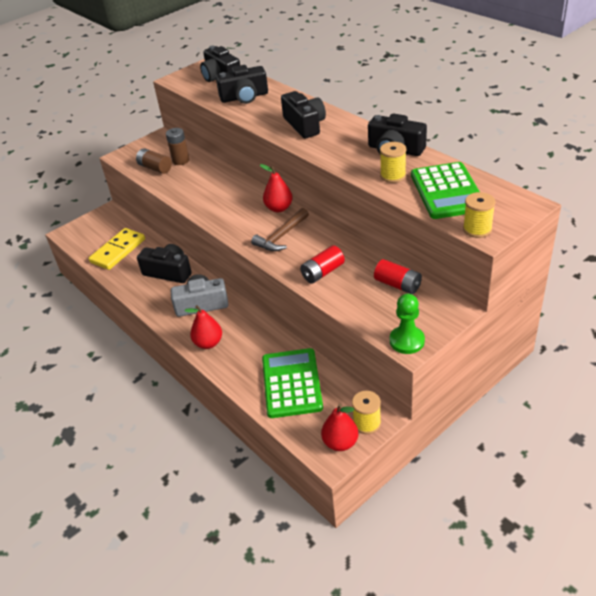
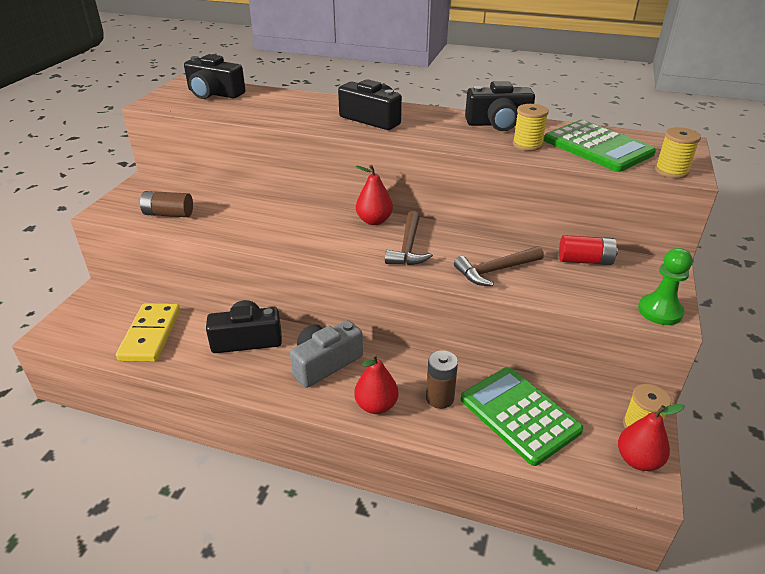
camera: 35 degrees left, 5 degrees down
brown battery [166,128,190,165] -> brown battery moved to [426,350,458,409]
black camera [216,65,268,104] -> none
red battery [300,245,345,283] -> brown hammer [454,246,544,286]

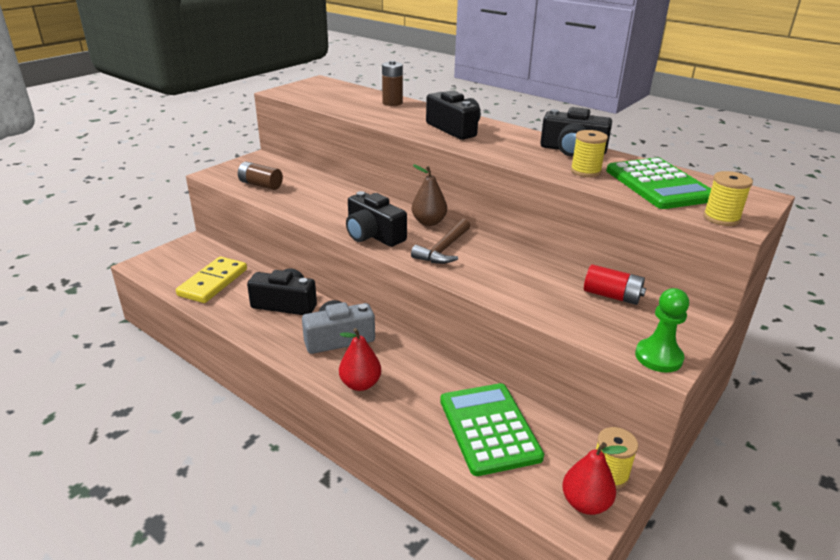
camera: 20 degrees right, 5 degrees down
black camera [184,54,245,99] -> black camera moved to [346,191,407,247]
red pear [355,165,393,225] -> brown pear [412,165,447,226]
brown battery [426,350,458,409] -> brown battery moved to [382,60,403,106]
brown hammer [454,246,544,286] -> none

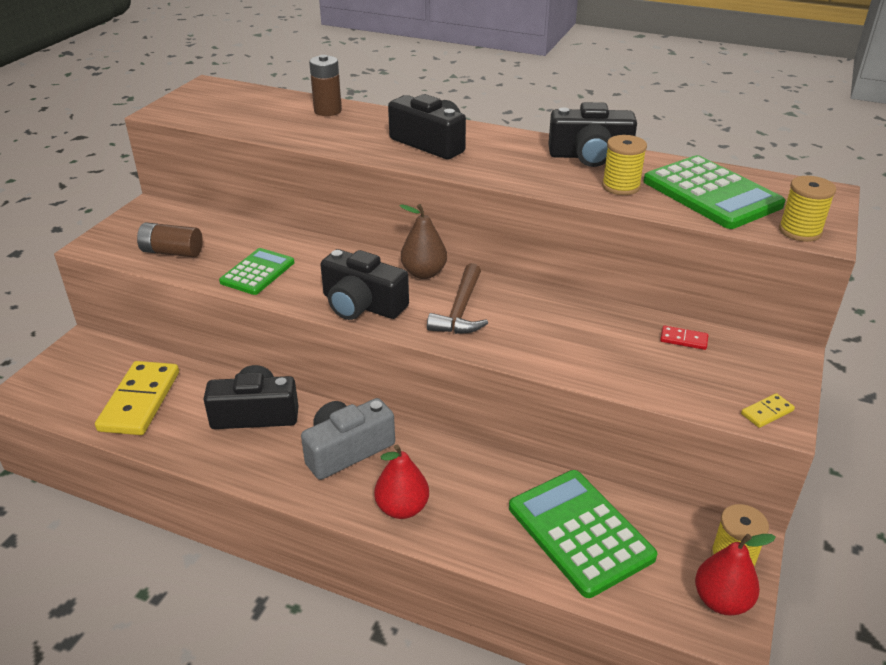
camera: 15 degrees left, 5 degrees up
red battery [584,264,646,305] -> red domino [660,326,708,350]
green pawn [635,288,689,373] -> yellow domino [741,393,795,428]
none -> green calculator [219,248,294,295]

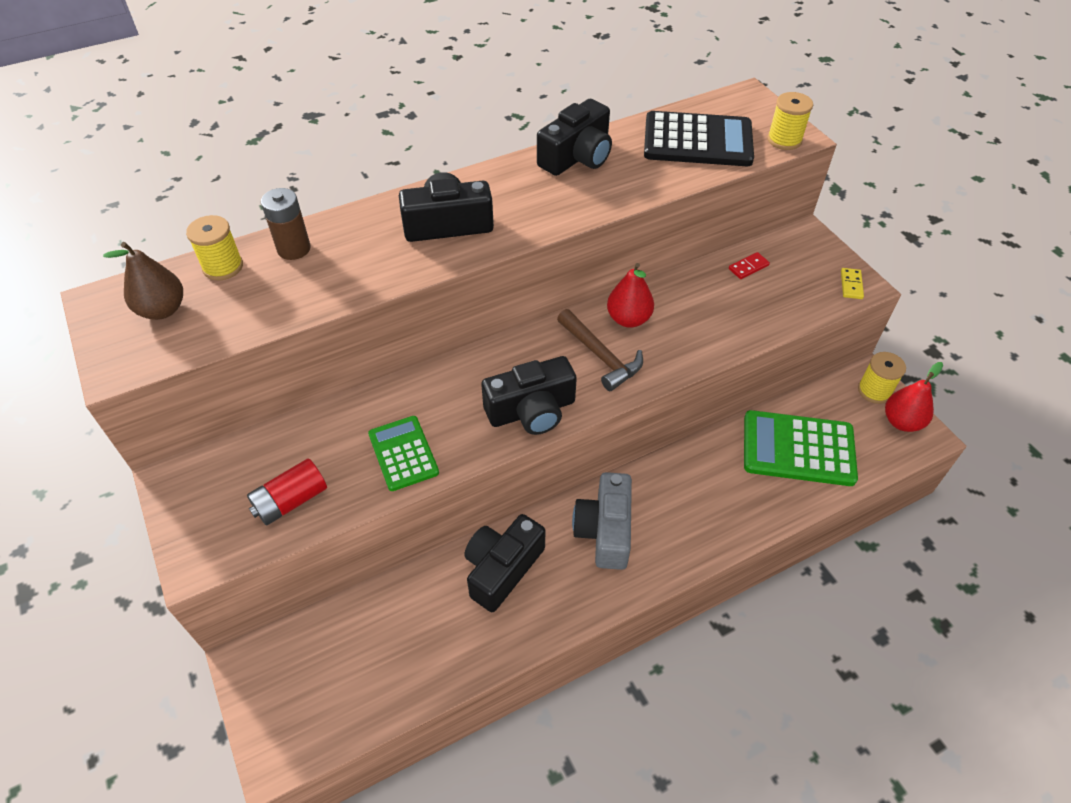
camera: 50 degrees left, 15 degrees up
yellow domino [95,361,179,435] -> none
brown battery [137,223,203,257] -> red battery [247,458,327,526]
red pear [374,445,429,519] -> red pear moved to [607,263,654,328]
brown pear [399,204,447,279] -> brown pear moved to [103,242,183,320]
yellow spool [602,135,647,195] -> yellow spool moved to [186,215,243,280]
green calculator [643,155,785,229] -> black calculator [644,111,754,166]

